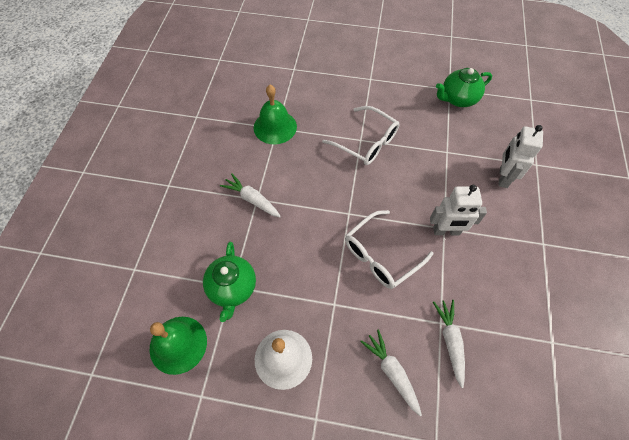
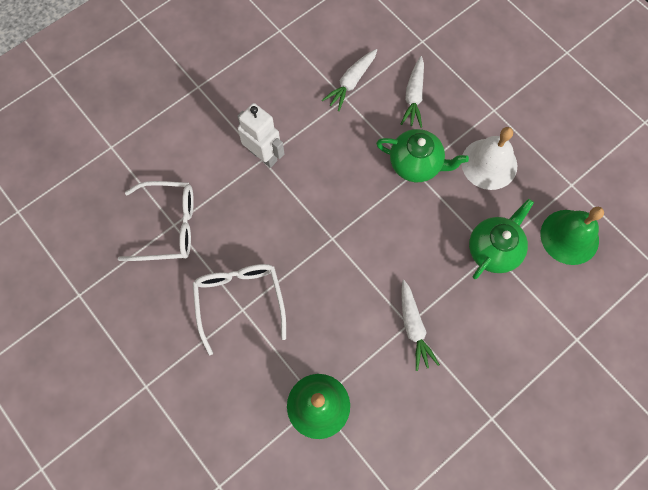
camera: 140 degrees left, 10 degrees up
white glasses [345,210,433,289] -> white glasses moved to [118,181,194,261]
green teapot [436,68,492,107] -> green teapot moved to [376,129,469,182]
white robot [498,125,543,188] -> none

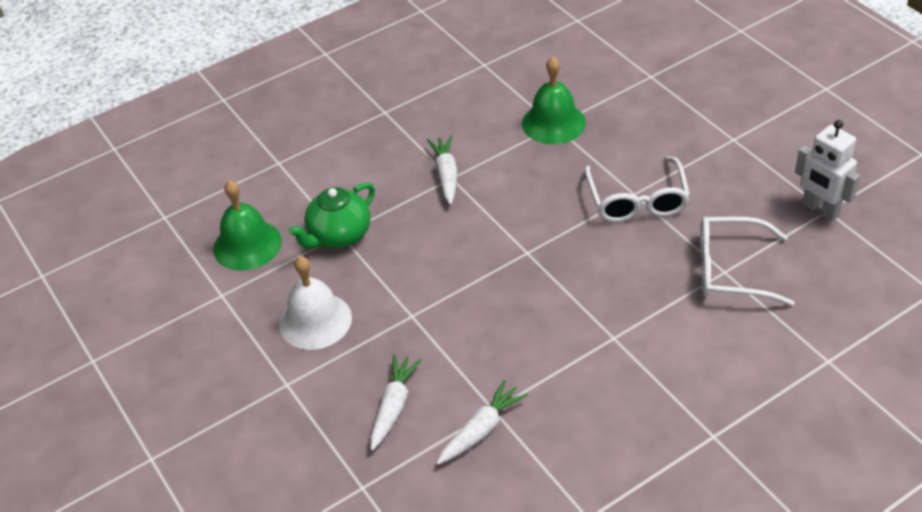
camera: 170 degrees left, 25 degrees down
white robot [237,103,284,168] -> white robot moved to [795,120,860,221]
green teapot [376,129,469,182] -> none

